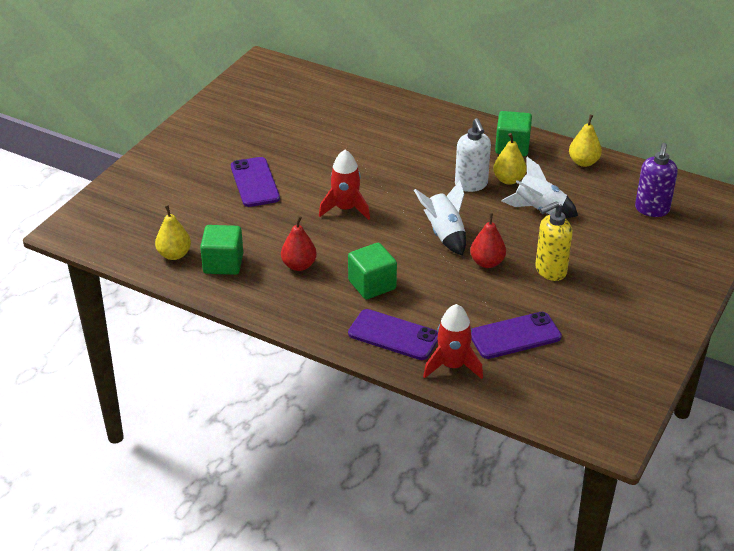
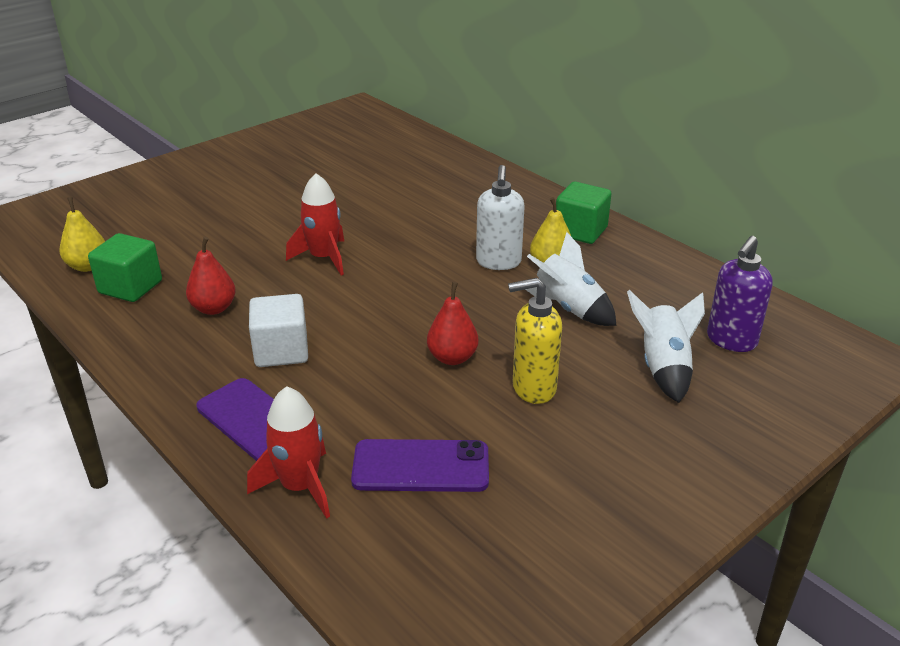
camera: 20 degrees right, 5 degrees down
purple phone [231,157,280,207] -> none
green cube [348,243,397,299] -> white cube [249,294,308,367]
white rocket [414,180,466,255] -> white rocket moved to [627,290,705,403]
yellow pear [569,115,602,167] -> none

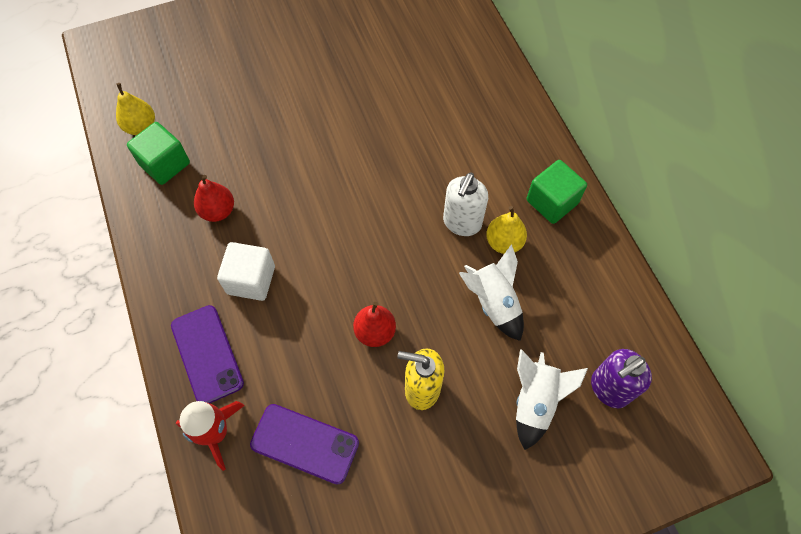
camera: 20 degrees right, 30 degrees up
red rocket [286,173,344,275] -> none

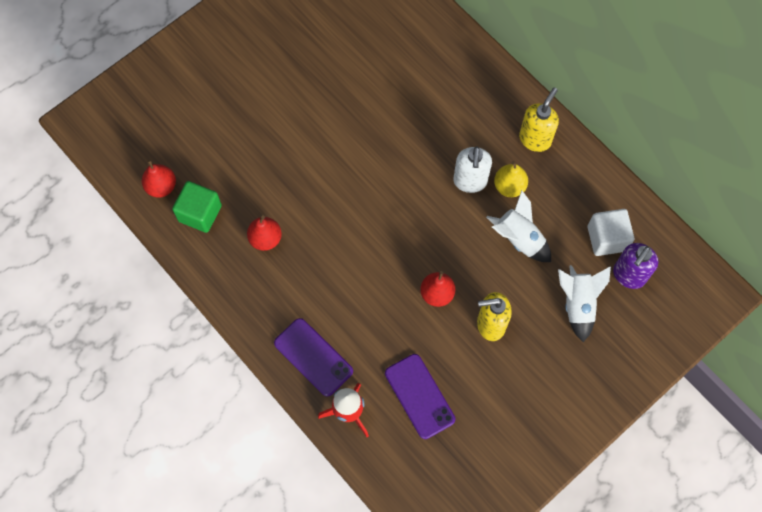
camera: 20 degrees left, 5 degrees up
yellow pear [116,83,155,135] -> red pear [142,159,176,198]
white cube [217,242,275,301] -> white cube moved to [588,209,634,256]
purple phone [250,404,359,485] -> purple phone turned 60 degrees clockwise [385,354,455,439]
green cube [527,160,587,224] -> yellow soap dispenser [519,88,559,152]

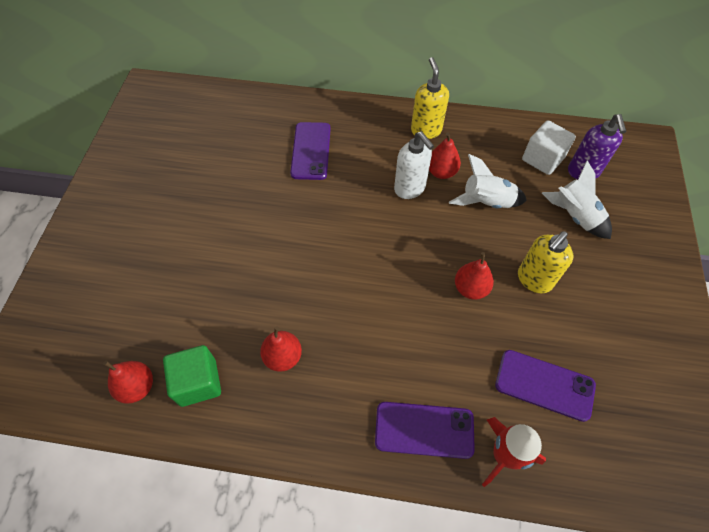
camera: 40 degrees left, 10 degrees down
yellow pear [494,161,528,197] -> red pear [429,132,461,179]
none -> purple phone [290,122,331,180]

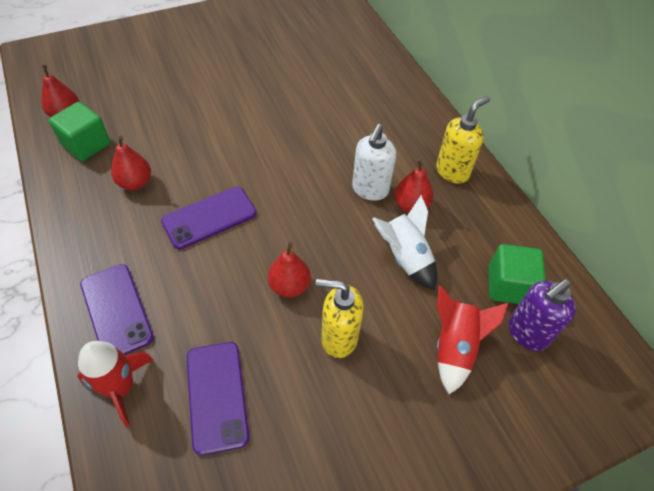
camera: 55 degrees right, 5 degrees down
purple phone [290,122,331,180] -> purple phone moved to [161,186,256,249]
white cube [522,120,576,175] -> green cube [488,244,546,304]
white rocket [542,160,612,239] -> red rocket [437,286,509,394]

